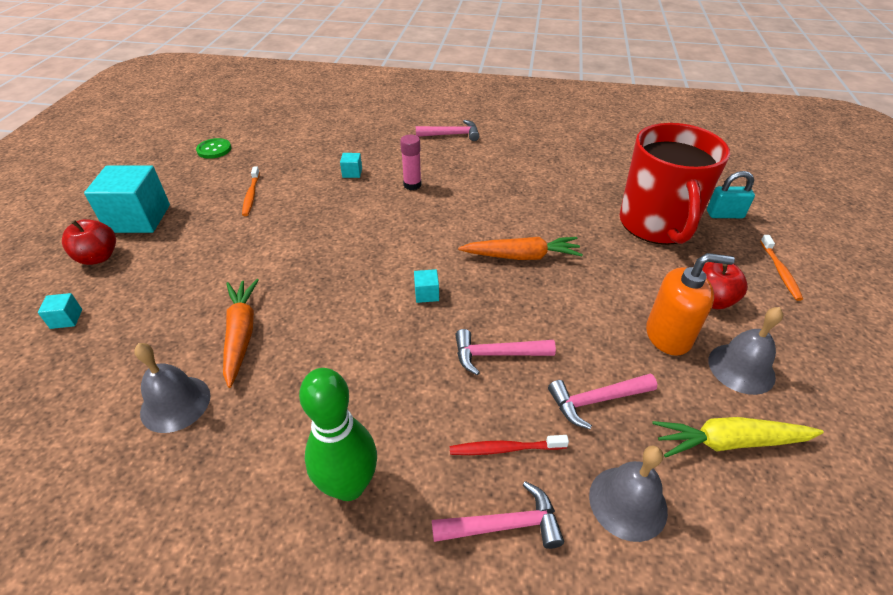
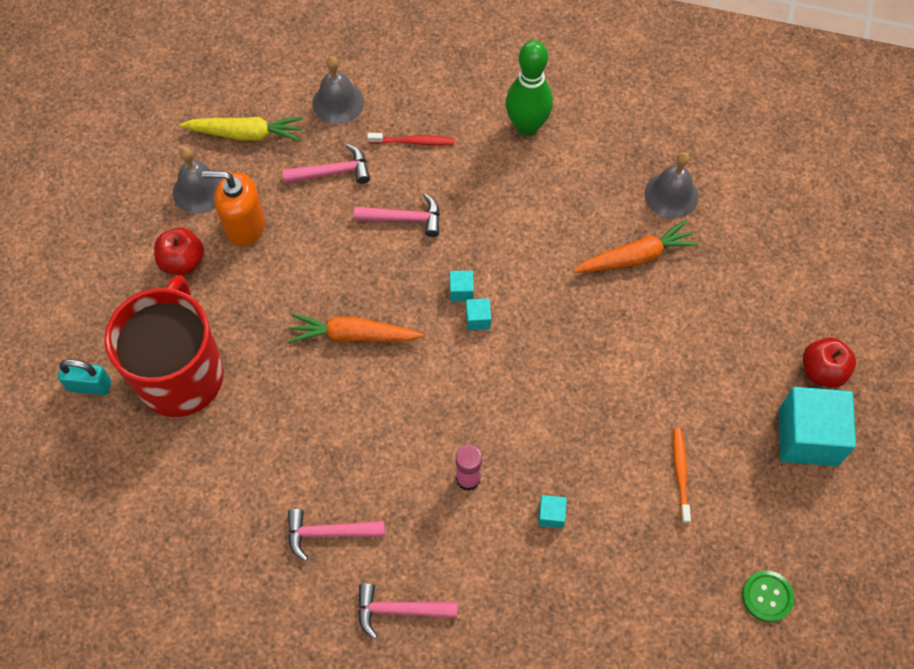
camera: 175 degrees left, 20 degrees up
turquoise cube [38,293,82,329] -> turquoise cube moved to [466,298,491,330]
orange carrot [223,279,259,388] -> orange carrot turned 105 degrees counterclockwise [573,220,699,273]
pink hammer [432,481,564,549] -> pink hammer moved to [288,509,385,561]
orange toothbrush [760,235,803,301] -> none

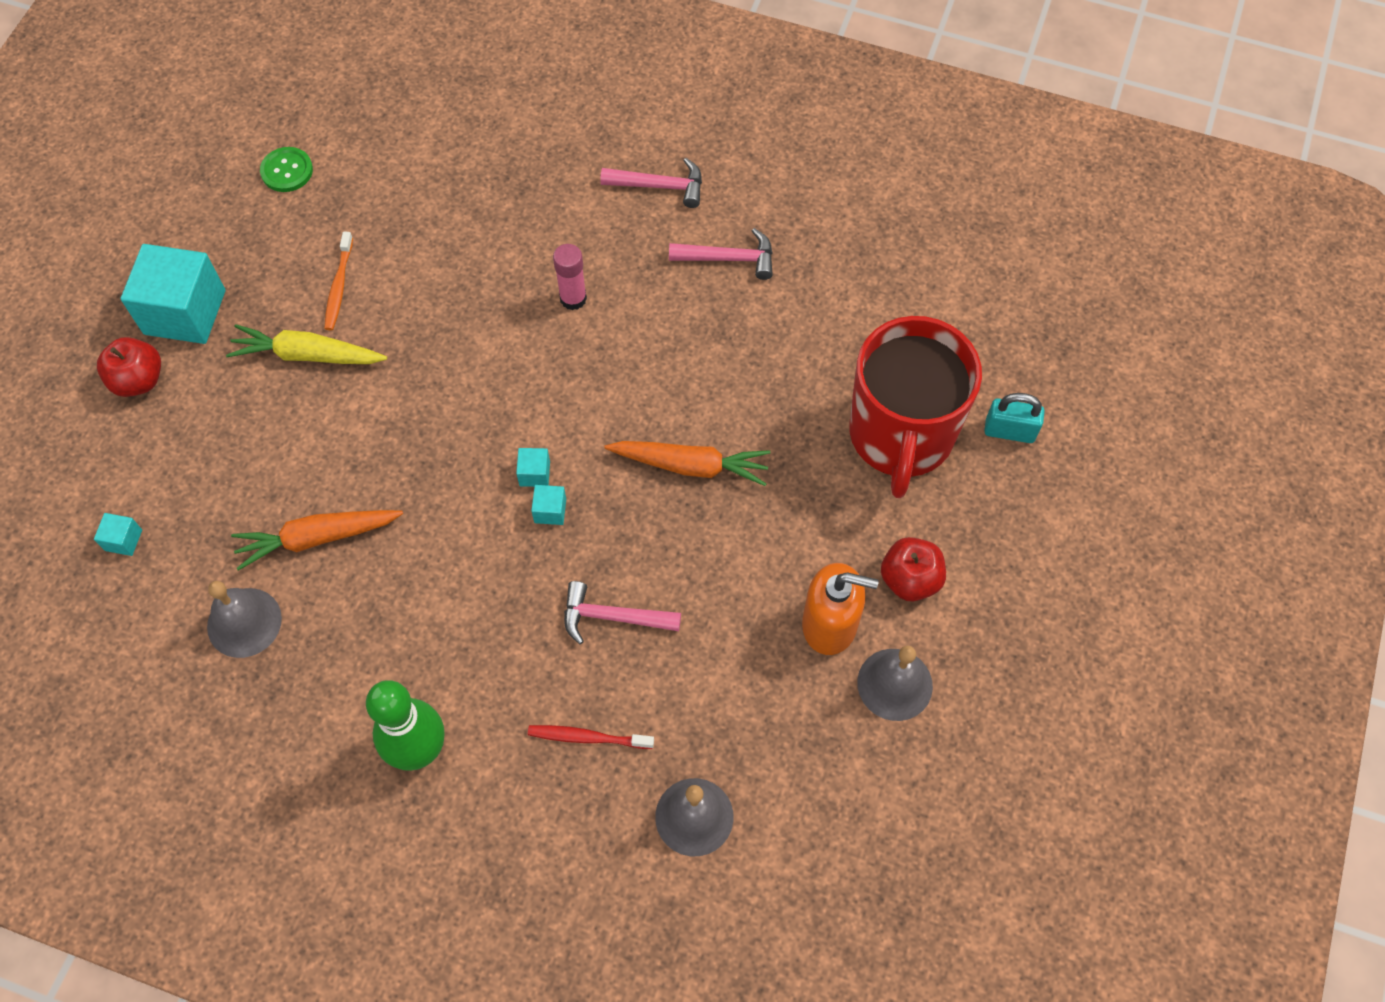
camera: 175 degrees left, 0 degrees up
yellow carrot [179,117,304,142] -> yellow carrot moved to [226,324,387,364]
pink hammer [283,144,370,184] -> none
turquoise cube [538,495,567,528] -> turquoise cube moved to [94,513,142,556]

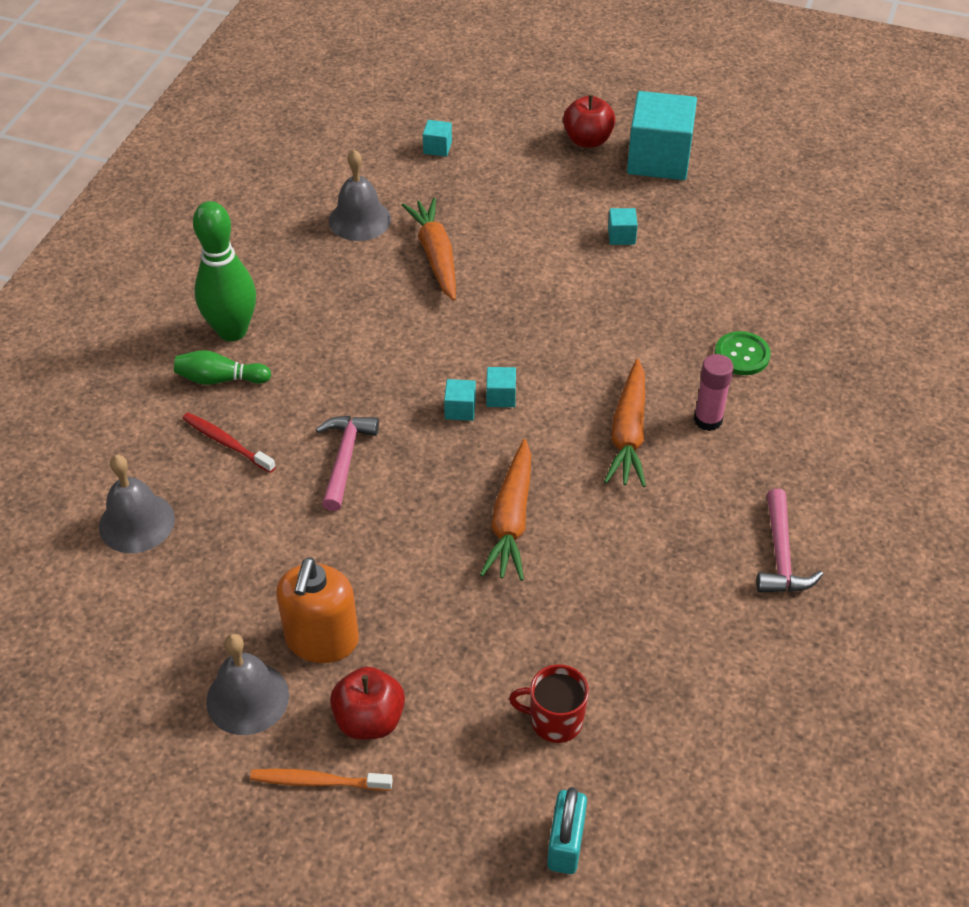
camera: 90 degrees right, 15 degrees down
yellow carrot [226,324,387,364] -> turquoise cube [608,208,638,245]
green button [260,147,313,192] -> green button moved to [715,331,771,375]
orange toothbrush [324,232,353,330] -> orange toothbrush moved to [250,769,393,791]
red toothbrush [528,725,654,749] -> red toothbrush turned 60 degrees counterclockwise [182,413,276,473]
pink hammer [600,158,702,208] -> none
red mug [850,316,982,498] -> red mug [509,664,589,743], size x0.41
none -> green bowling pin [174,350,271,385]
none -> orange carrot [604,359,646,487]

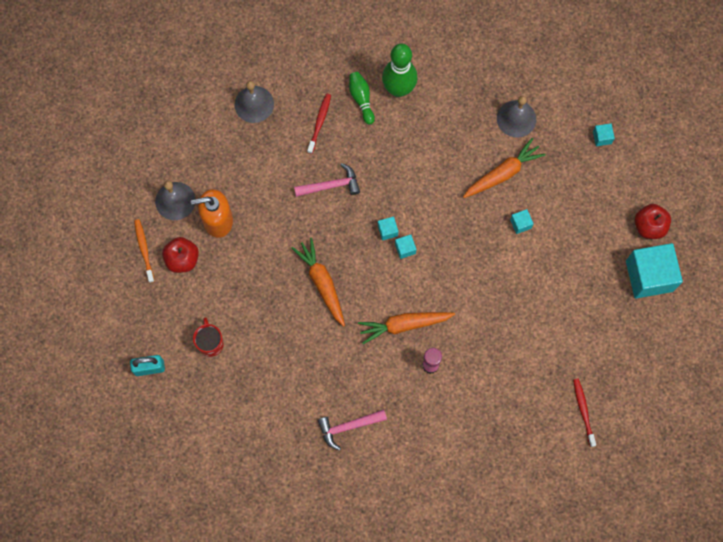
camera: 70 degrees right, 25 degrees up
orange carrot [480,439,531,581] -> orange carrot turned 75 degrees clockwise [292,238,345,327]
turquoise cube [608,208,638,245] -> turquoise cube moved to [510,209,534,234]
green button [715,331,771,375] -> none
none -> red toothbrush [573,379,596,447]

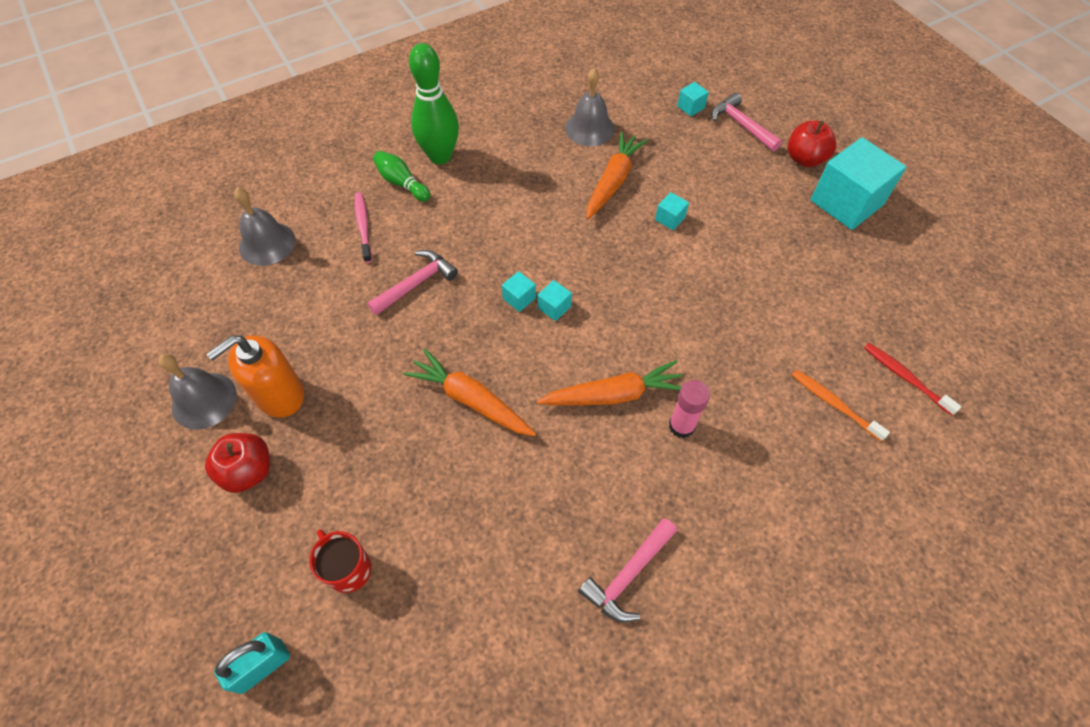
camera: 30 degrees left, 15 degrees down
orange toothbrush [134,219,155,283] -> orange toothbrush moved to [792,370,890,441]
red toothbrush [307,94,331,154] -> pink toothbrush [355,192,372,263]
orange carrot [358,312,455,344] -> orange carrot turned 150 degrees counterclockwise [537,360,682,405]
none -> pink hammer [712,93,782,151]

